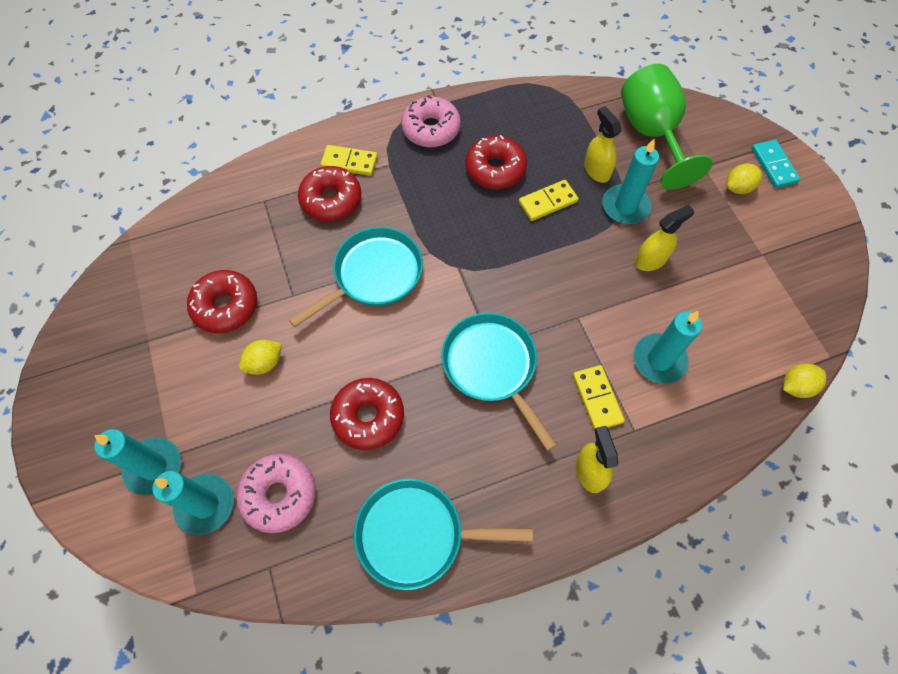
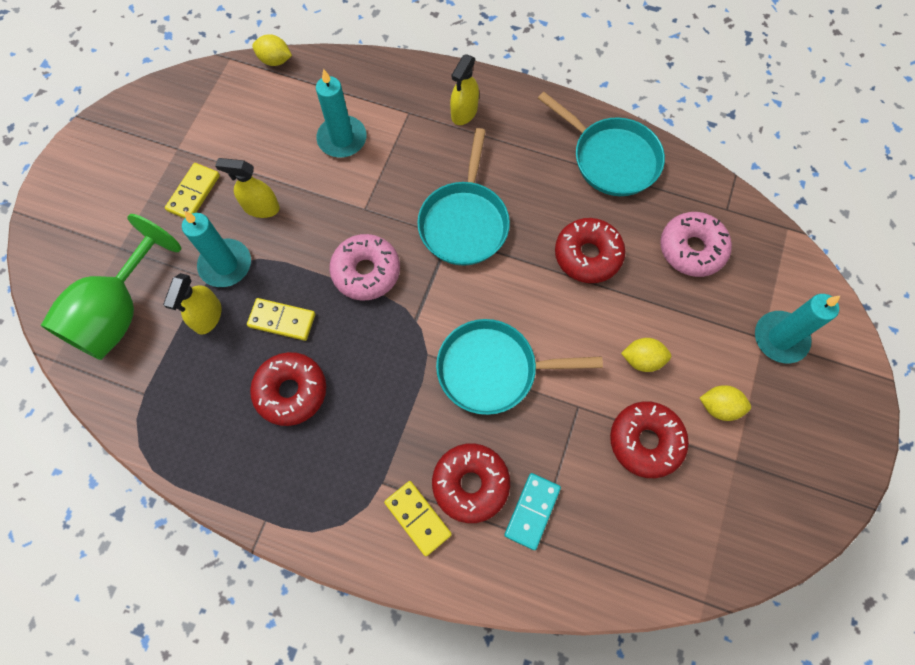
camera: 140 degrees left, 5 degrees up
turquoise candle [152,471,234,535] -> none
pink donut [401,95,461,147] -> pink donut moved to [329,234,400,300]
yellow domino [573,365,625,429] -> yellow domino moved to [165,163,220,218]
yellow lemon [726,164,762,194] -> yellow lemon moved to [700,385,751,421]
turquoise domino [751,140,800,188] -> turquoise domino moved to [504,473,561,550]

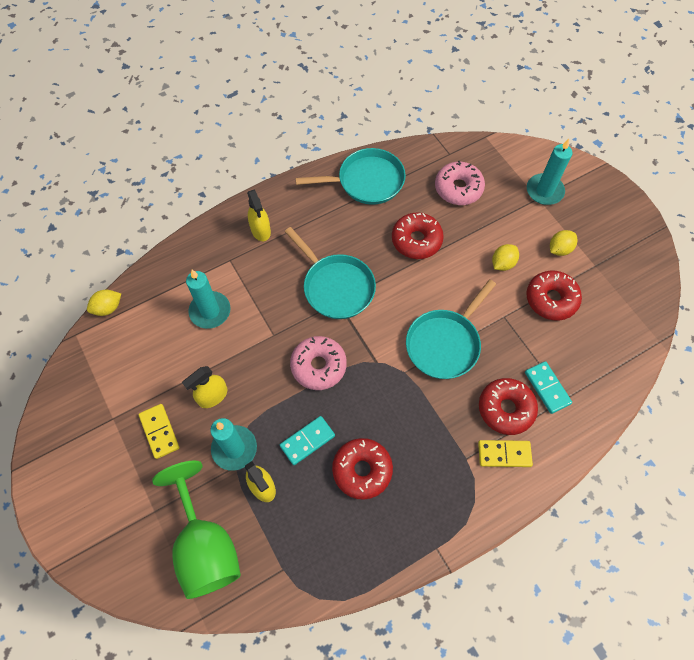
camera: 50 degrees left, 5 degrees down
yellow domino [247,298,315,341] -> turquoise domino [280,416,335,465]

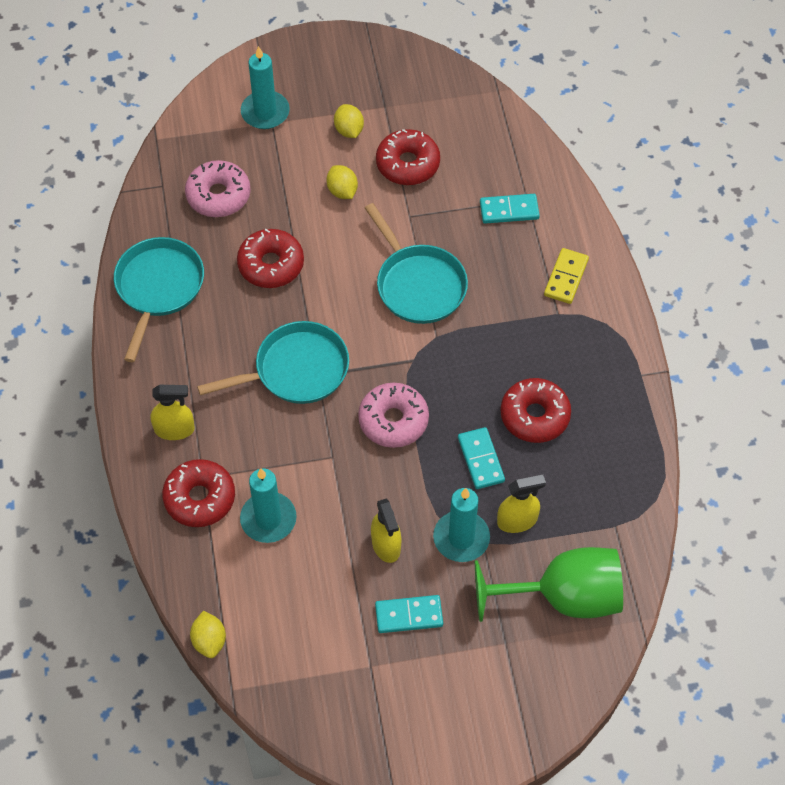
camera: 70 degrees left, 5 degrees down
yellow domino [139,404,179,459] -> turquoise domino [375,595,443,633]
red donut [479,378,538,435] -> red donut moved to [162,459,235,527]

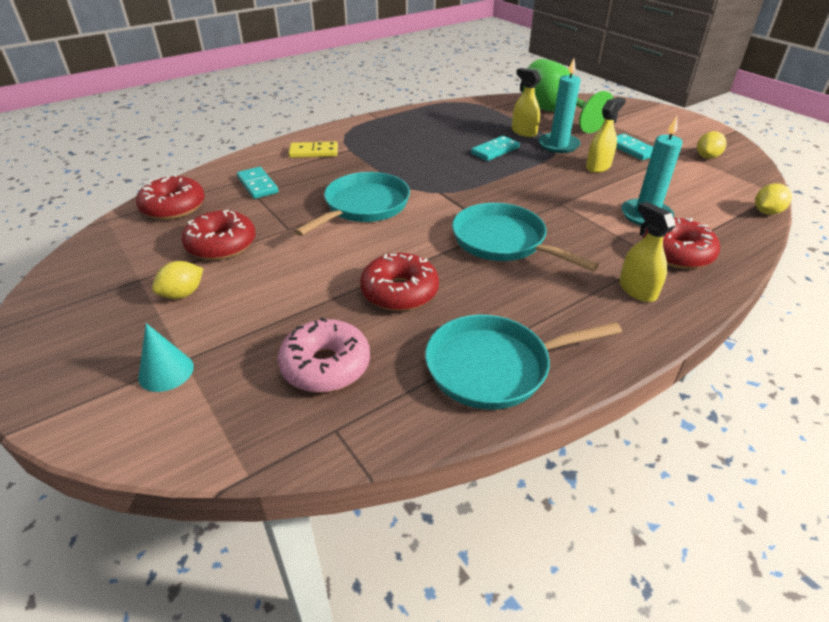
camera: 115 degrees left, 20 degrees down
turquoise candle [241,46,290,129] -> turquoise cone [138,323,194,392]
yellow lemon [326,165,358,199] -> yellow lemon moved to [697,131,727,159]
pink donut [358,383,429,448] -> none
red donut [501,378,571,443] -> red donut moved to [136,174,205,220]

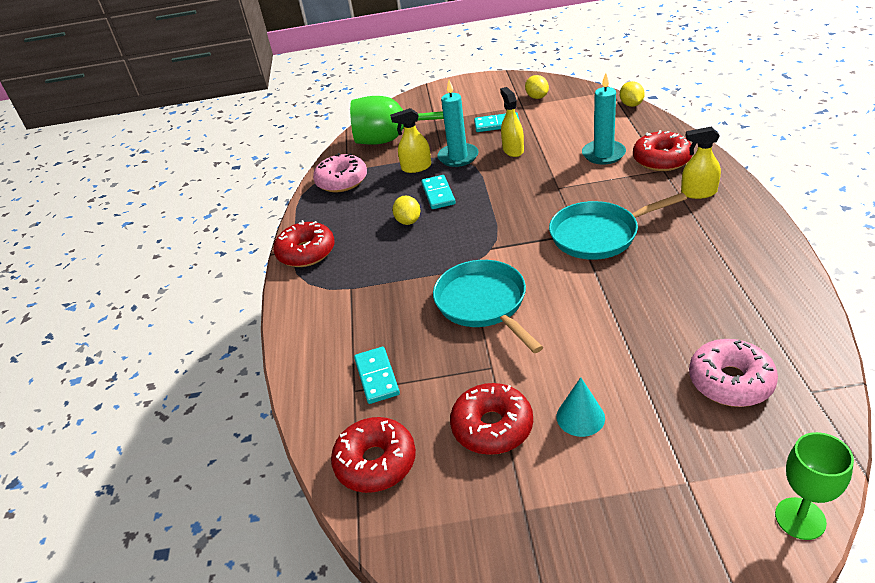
camera: 55 degrees left, 0 degrees up
turquoise cone [138,323,194,392] -> turquoise cone moved to [556,377,605,437]
yellow lemon [152,261,203,299] -> yellow lemon moved to [392,195,420,225]
turquoise domino [237,167,278,199] -> turquoise domino turned 75 degrees clockwise [354,347,400,404]
yellow domino [288,141,338,158] -> none
red donut [360,253,439,311] -> red donut moved to [273,220,335,267]
turquoise pan [425,315,622,410] -> none
none -> pink donut [313,153,367,192]
none -> green goblet [775,432,854,540]

